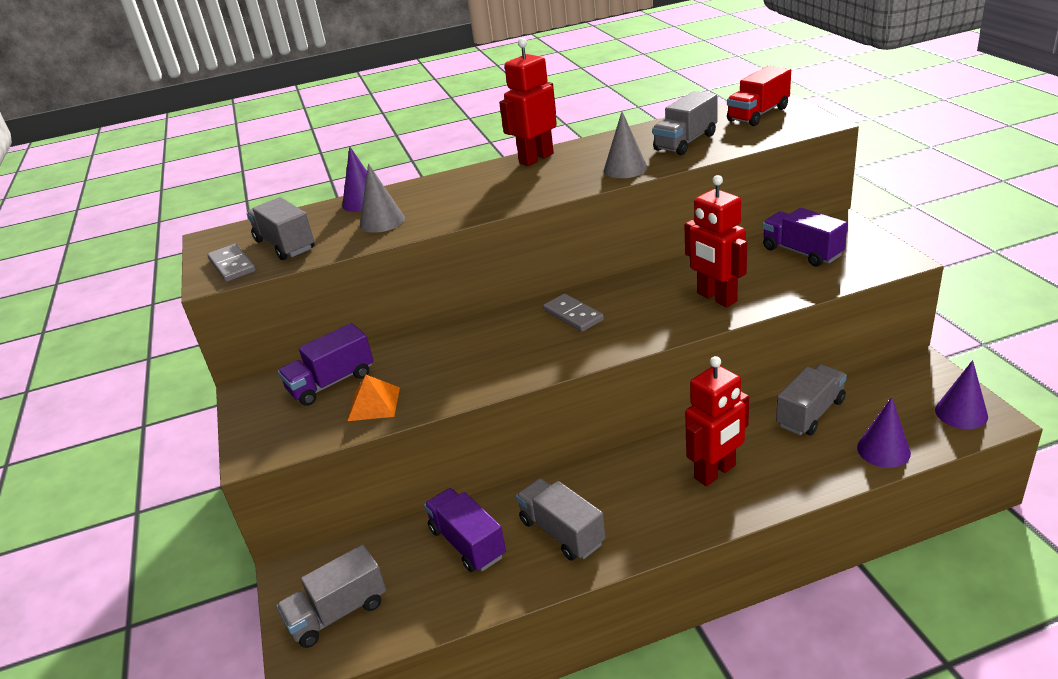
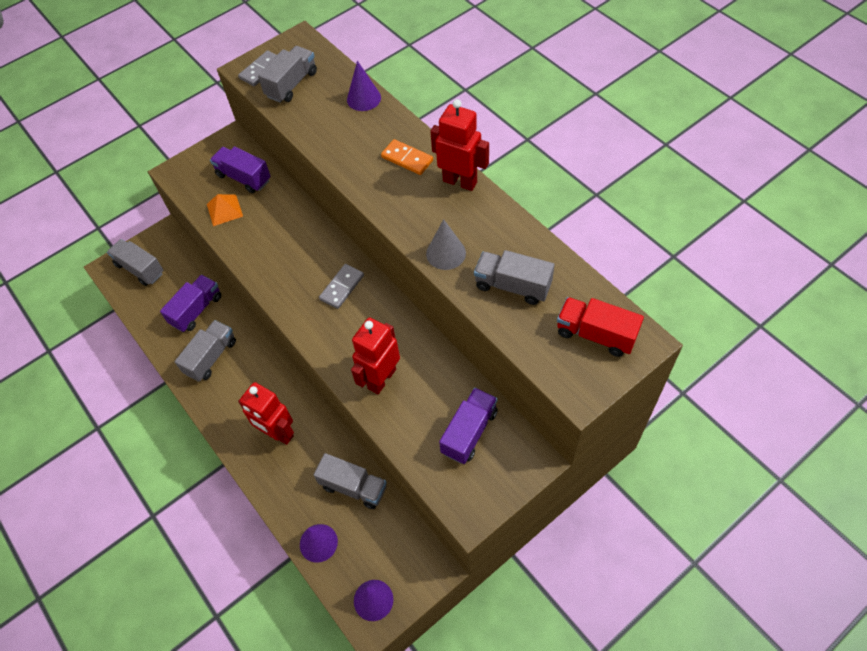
camera: 70 degrees right, 25 degrees up
grey cone [360,163,405,233] -> none
none -> orange domino [381,139,433,175]

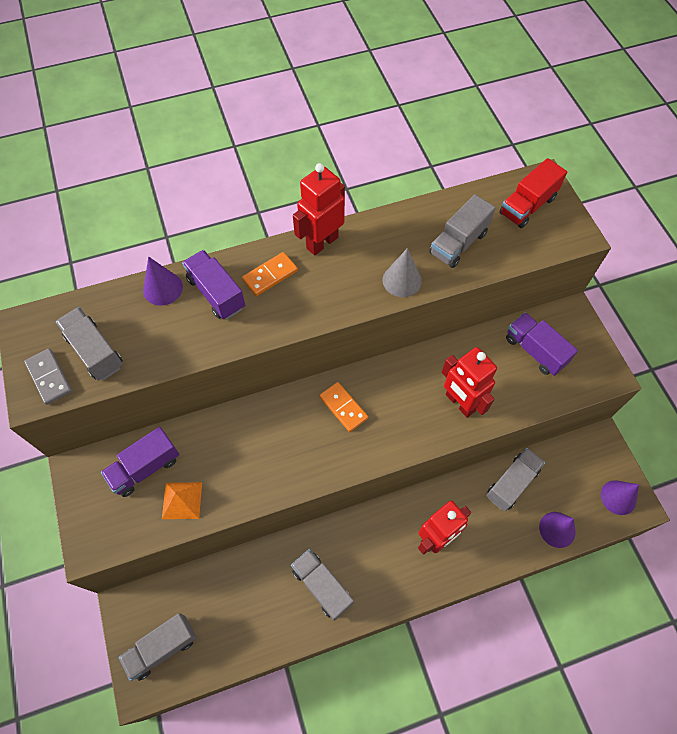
camera: 75 degrees left, 5 degrees up
purple truck [160,275,221,332] -> purple truck moved to [182,250,245,319]
grey domino [319,264,364,309] -> orange domino [319,382,368,432]

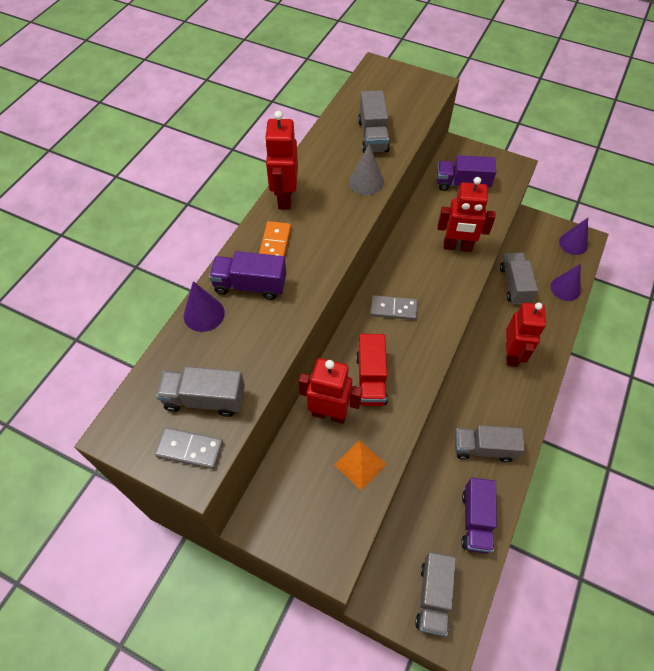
camera: 45 degrees left, 5 degrees down
purple truck [101,427,179,497] -> purple truck moved to [461,478,497,554]
orange domino [319,382,368,432] -> grey domino [370,295,417,320]
red truck [499,158,567,228] -> red truck moved to [356,334,388,406]
none -> red robot [298,358,362,424]

